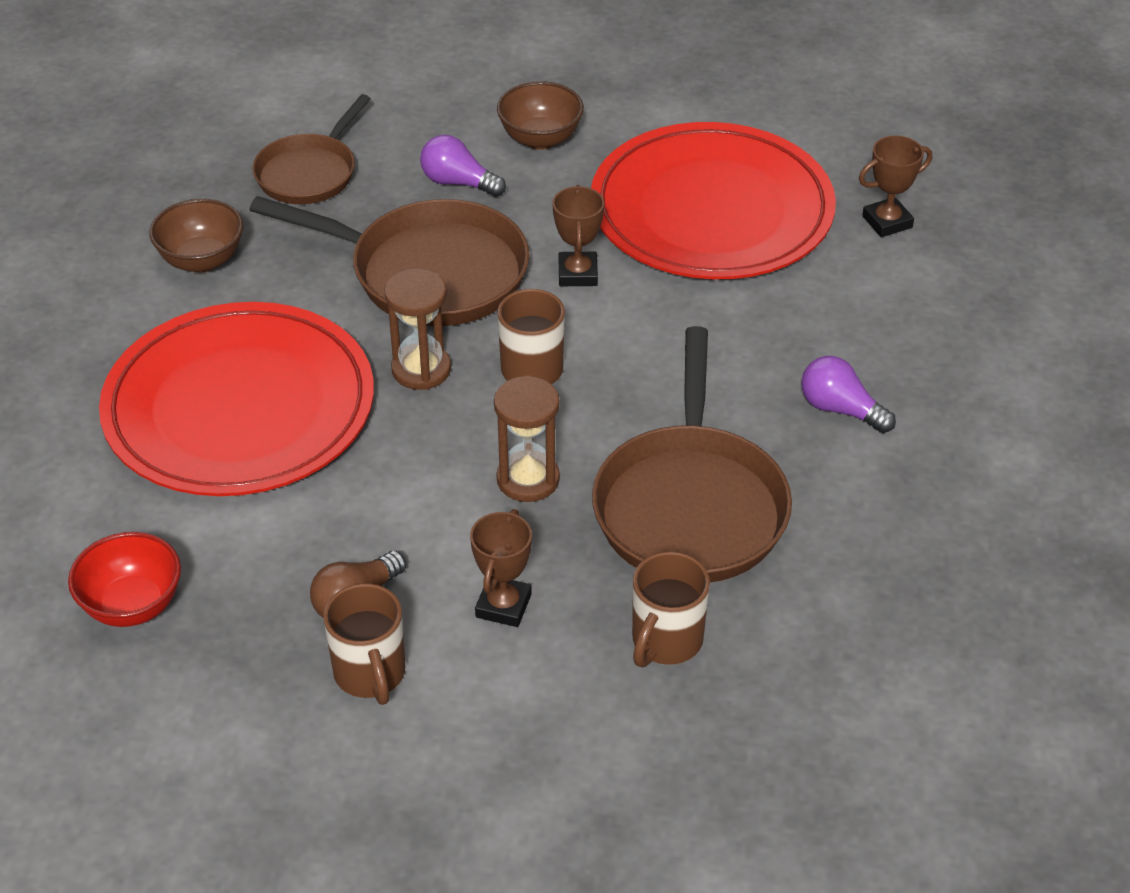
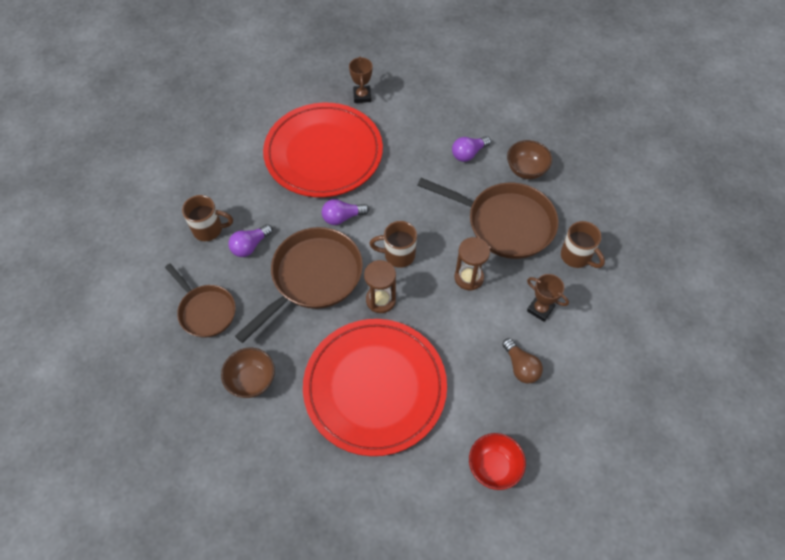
camera: 70 degrees left, 15 degrees up
brown mug [323,583,405,705] -> brown mug moved to [182,195,233,241]
brown bowl [497,81,584,150] -> brown bowl moved to [507,140,552,179]
brown trophy [552,185,604,286] -> purple light bulb [322,199,369,225]

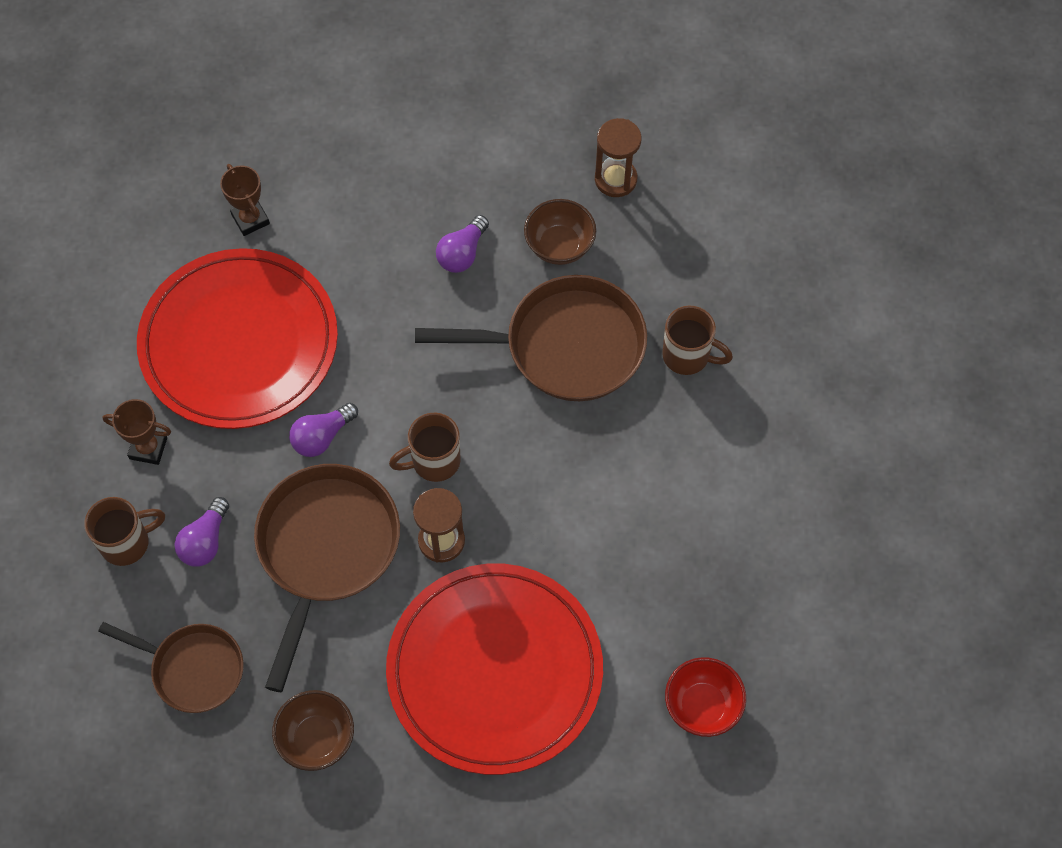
camera: 25 degrees left, 5 degrees up
brown hourglass [454,237,490,291] -> brown hourglass moved to [595,118,642,197]
brown light bulb [502,338,543,384] -> none
brown trophy [527,274,569,322] -> brown trophy moved to [103,399,171,465]

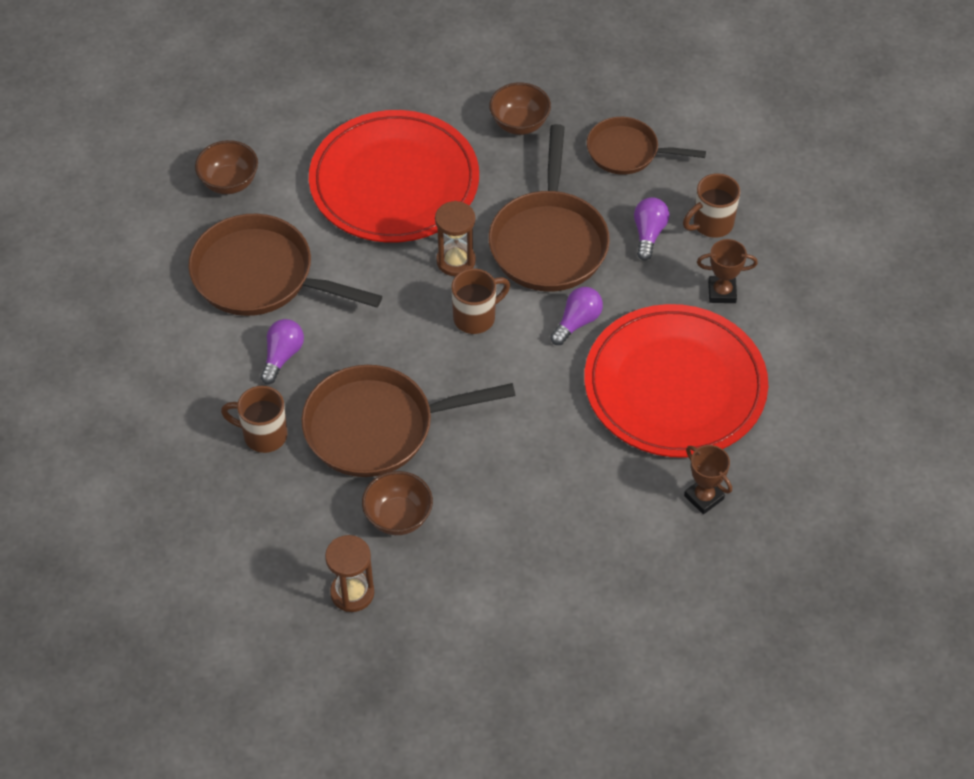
camera: 170 degrees right, 10 degrees down
purple light bulb [436,215,489,273] -> purple light bulb moved to [261,319,304,384]
red bowl [665,657,746,737] -> brown bowl [195,140,258,194]
none -> brown pan [188,214,382,316]

